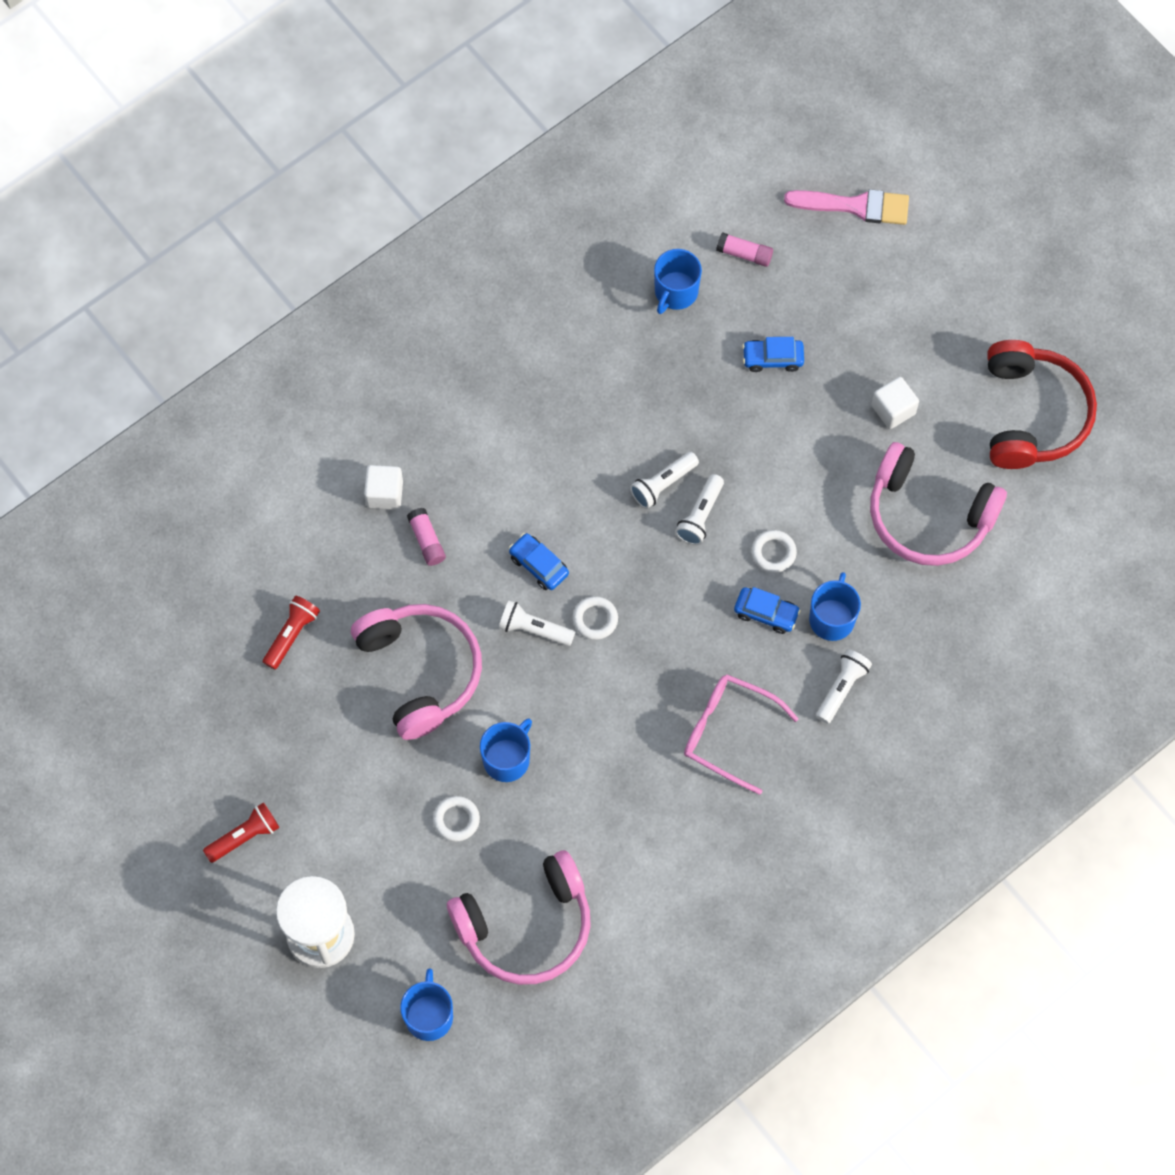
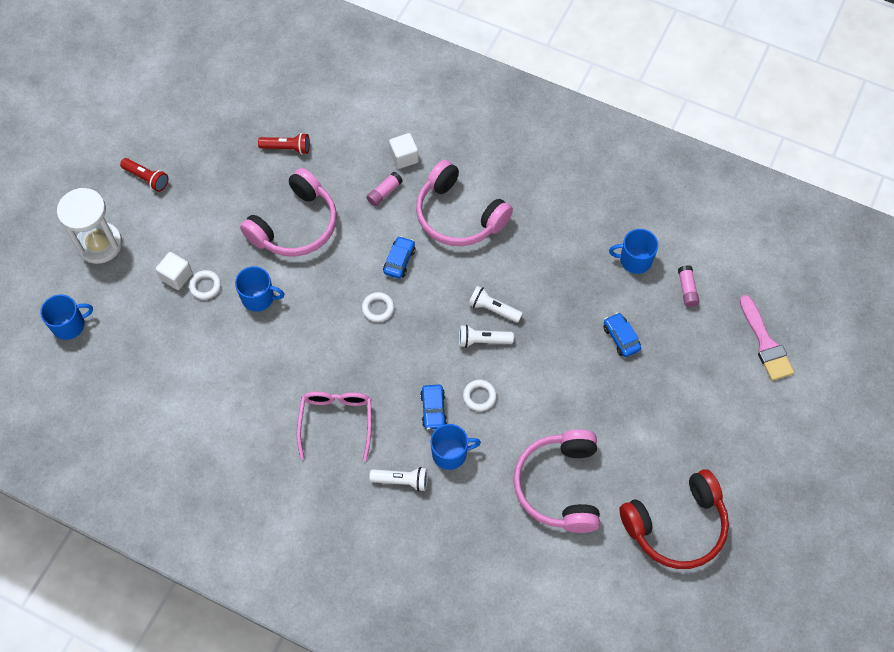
camera: 65 degrees right, 5 degrees down
pink headphones [447,850,591,985] -> pink headphones moved to [416,160,513,246]
white flashlight [499,600,575,646] -> none
white cube [871,377,919,429] -> white cube moved to [156,252,192,290]

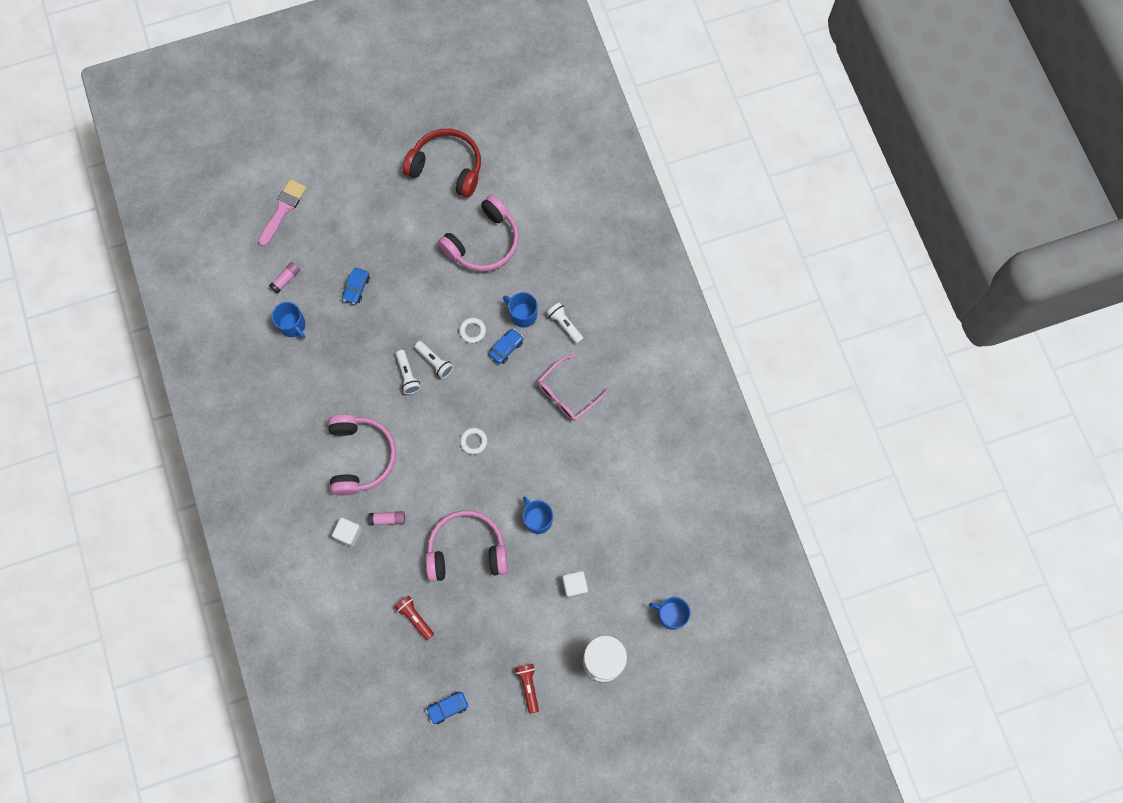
camera: 135 degrees left, 10 degrees up
white ring [189,270,221,300] -> none
blue car [383,236,416,279] -> blue car moved to [426,692,468,724]

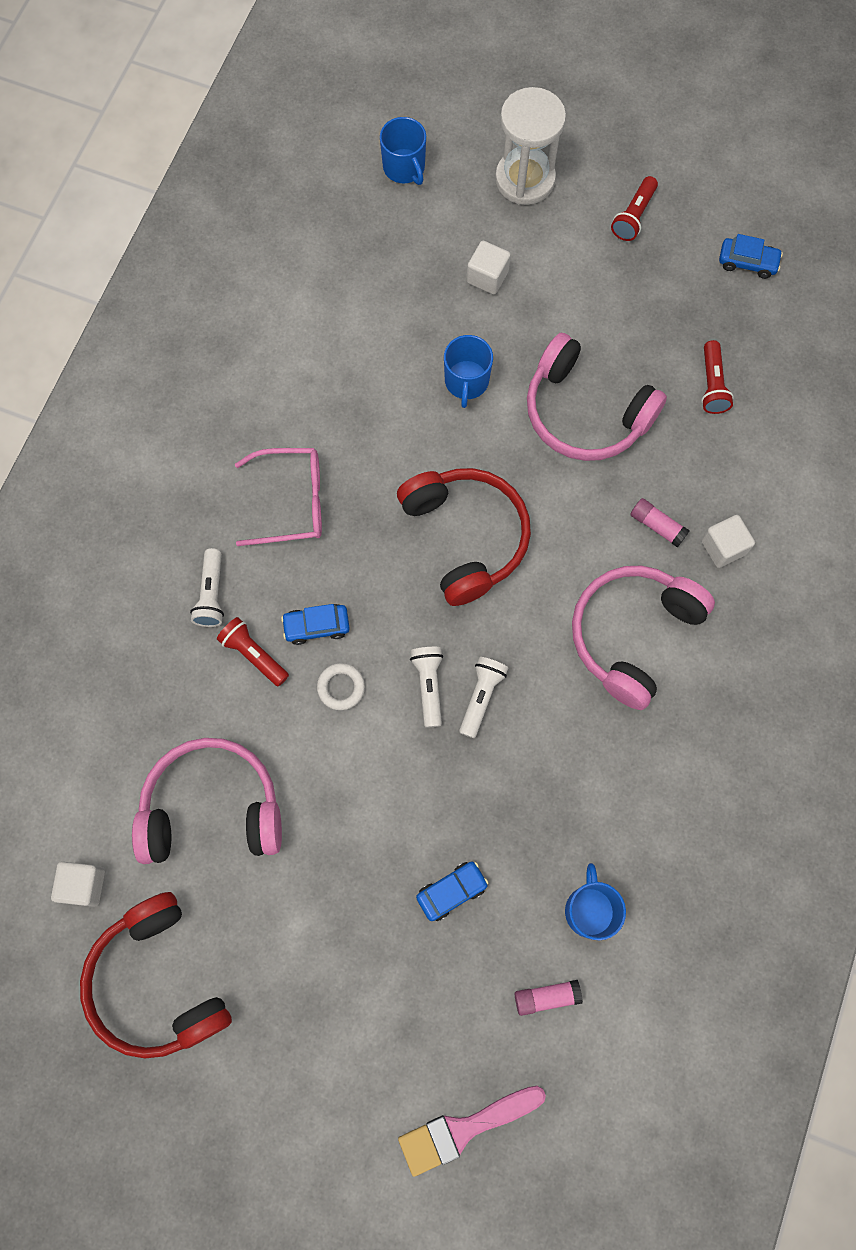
camera: 140 degrees left, 0 degrees up
white ring [460,428,487,454] -> red headphones [397,468,531,606]
blue mug [503,292,538,328] -> red flashlight [217,617,289,686]
none -> white cube [51,862,105,907]

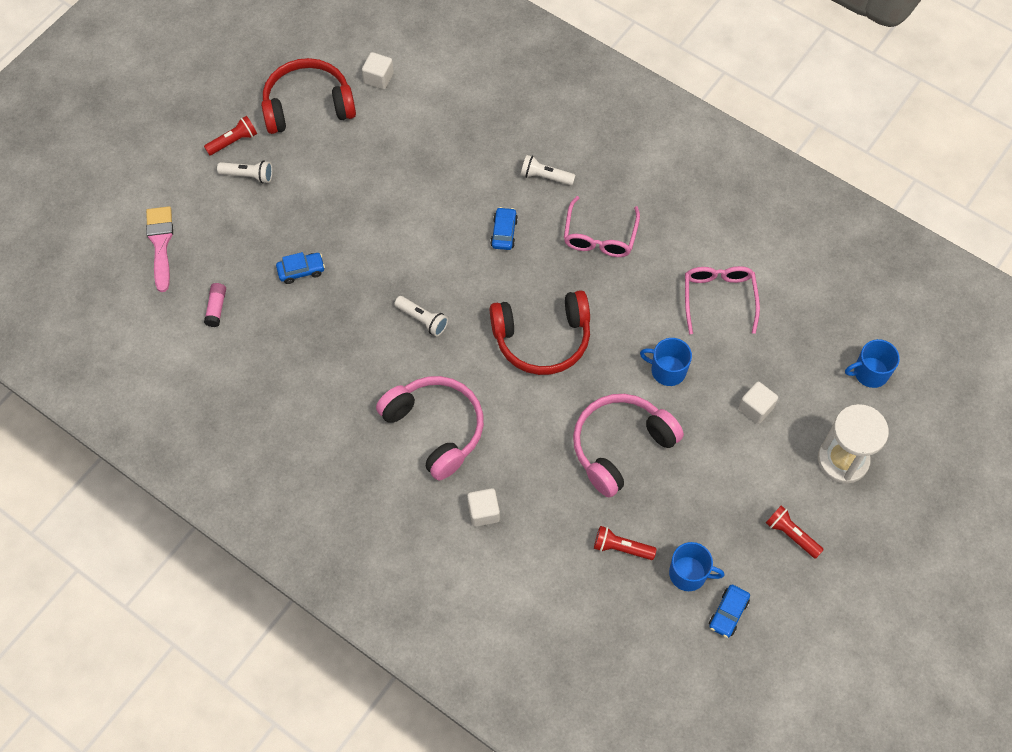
camera: 105 degrees right, 10 degrees down
pink headphones [132,738,282,864] -> none
red flashlight [217,617,289,686] -> red flashlight moved to [204,116,257,155]
white ring [317,663,365,710] -> none
white flashlight [410,647,443,728] -> white flashlight moved to [217,160,273,183]
blue car [416,862,489,921] -> blue car turned 90 degrees counterclockwise [276,252,325,284]
blue mug [565,863,626,940] -> blue mug moved to [669,542,725,591]
pink glue stick [630,498,690,547] -> none
none -> pink glasses [685,266,760,334]

